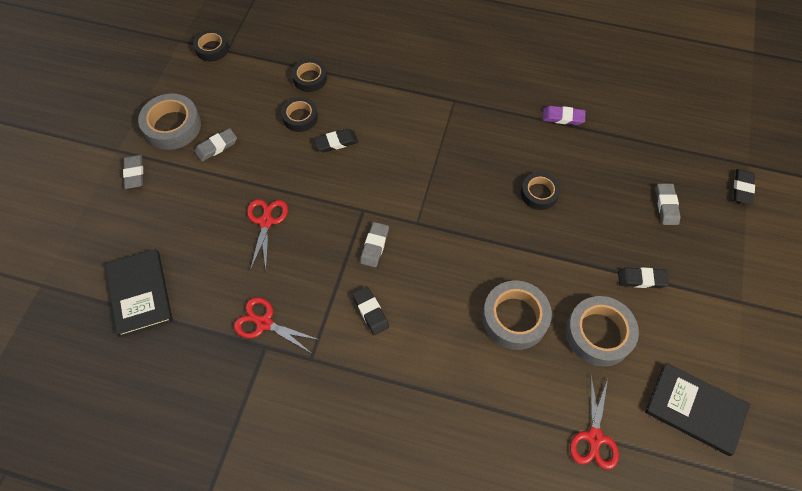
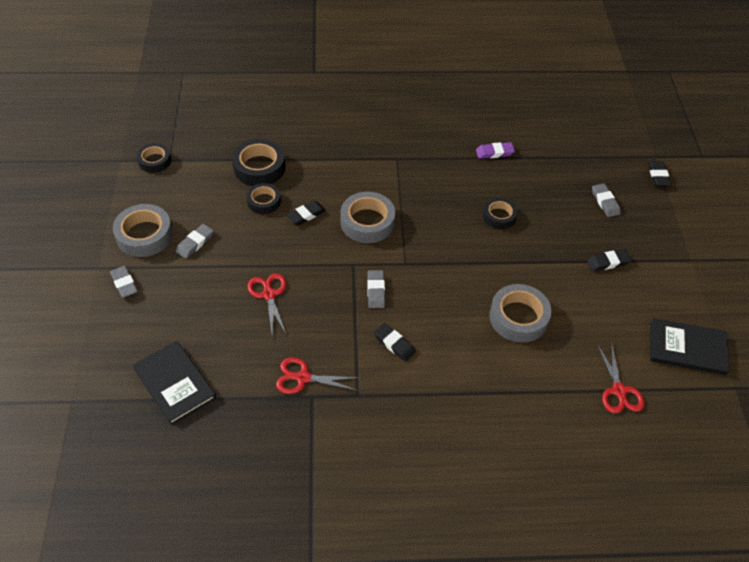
camera: 20 degrees left, 10 degrees down
black tape [292,59,327,92] -> black tape [232,139,285,186], size x1.60
grey tape [566,296,639,367] -> grey tape moved to [341,192,395,243]

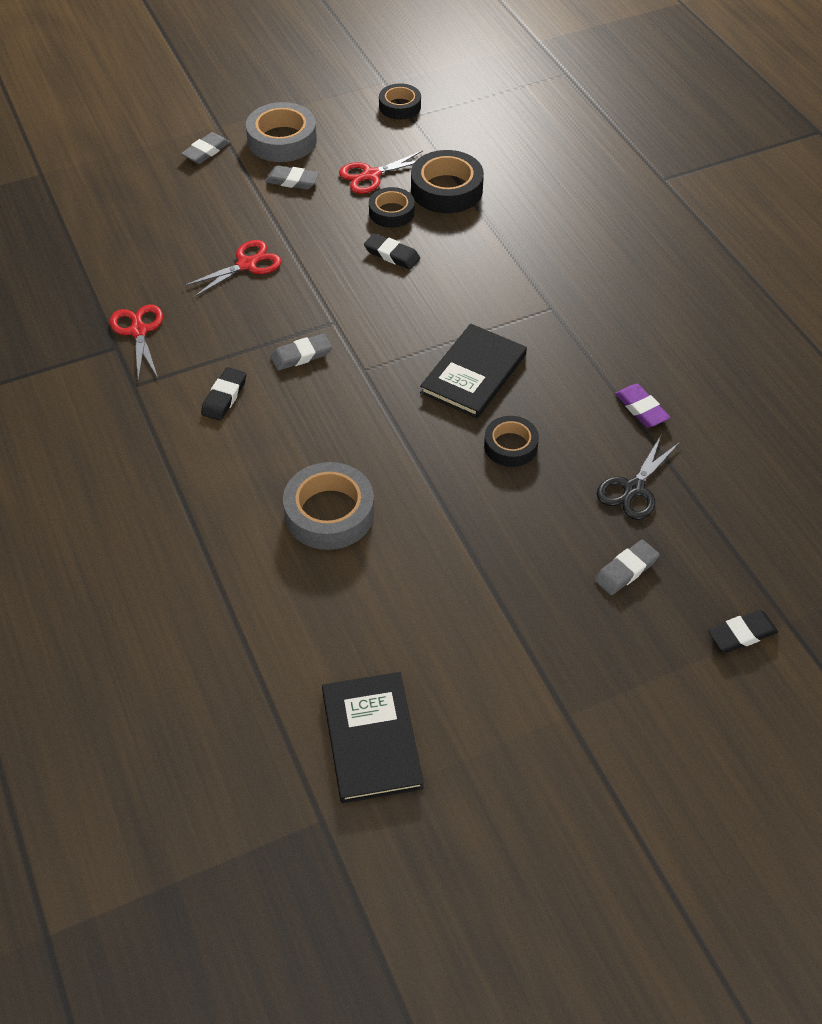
camera: 70 degrees right, 0 degrees up
black book [132,341,216,425] -> black book moved to [420,324,527,418]
grey tape [341,192,395,243] -> none
black eraser [587,249,631,271] -> none
red scissors [597,342,645,414] -> red scissors moved to [339,150,423,194]
none -> black scissors [597,435,680,520]

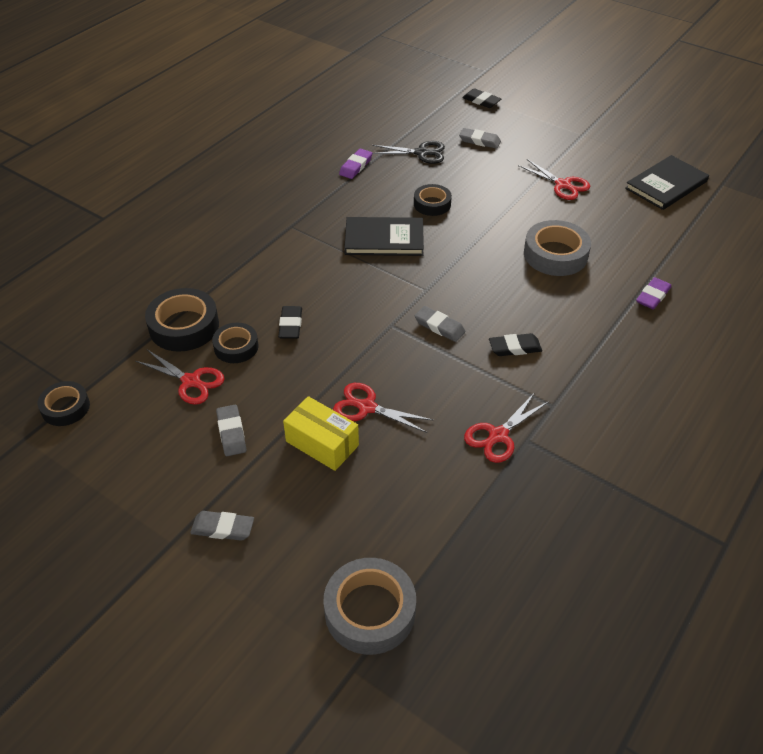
camera: 120 degrees left, 5 degrees down
grey tape [246,102,317,162] -> grey tape moved to [324,558,416,655]
none -> yellow box [283,396,359,471]
none -> red scissors [518,159,590,200]
none -> purple eraser [636,277,672,309]

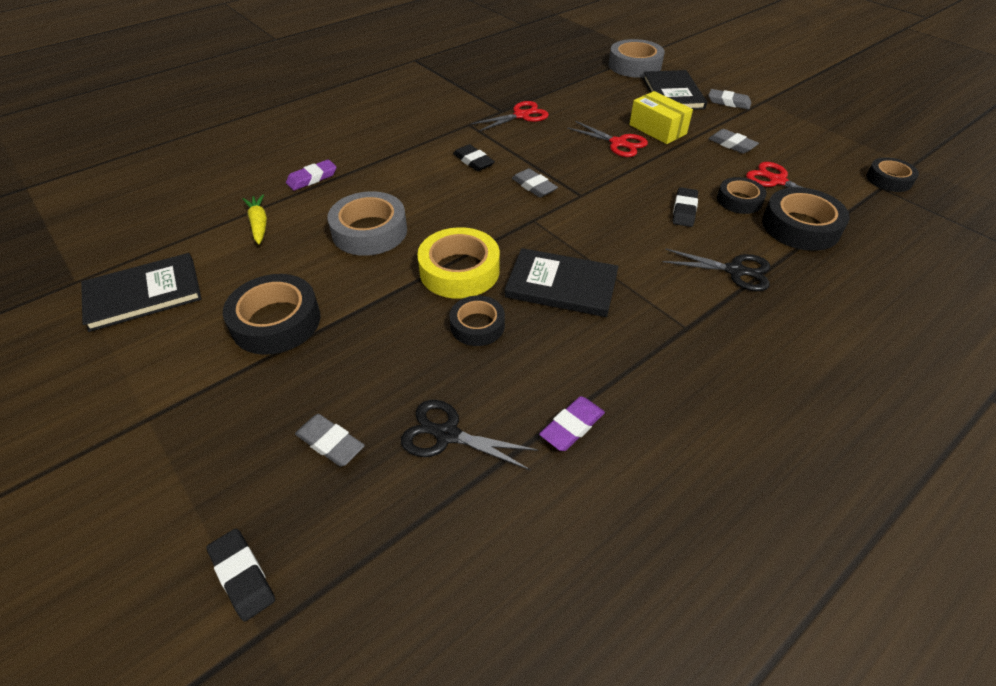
camera: 165 degrees left, 0 degrees up
grey eraser [216,405,246,456] -> grey eraser turned 45 degrees counterclockwise [708,129,759,154]
black eraser [489,333,542,356] -> black eraser turned 45 degrees clockwise [453,144,495,171]
red scissors [518,159,590,200] -> black tape [223,274,320,355]
none -> yellow carrot [243,194,267,244]
none -> yellow tape [417,227,500,299]
none -> black book [643,70,707,110]
none -> black scissors [662,248,770,291]

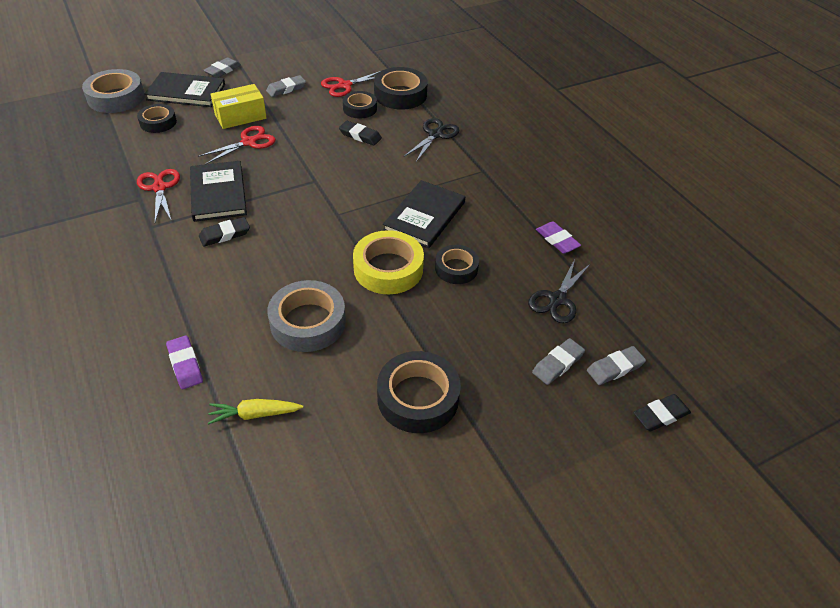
camera: 80 degrees left, 0 degrees up
black book [81,253,202,332] -> black book moved to [190,161,247,222]
grey eraser [512,168,558,198] -> grey eraser moved to [587,346,646,385]
black tape [866,157,919,192] -> black tape moved to [137,104,177,133]

